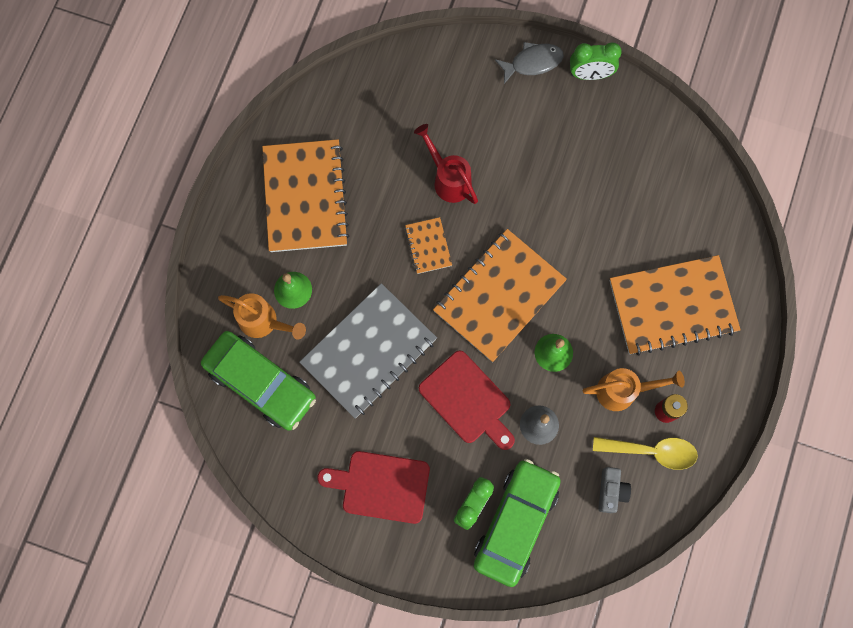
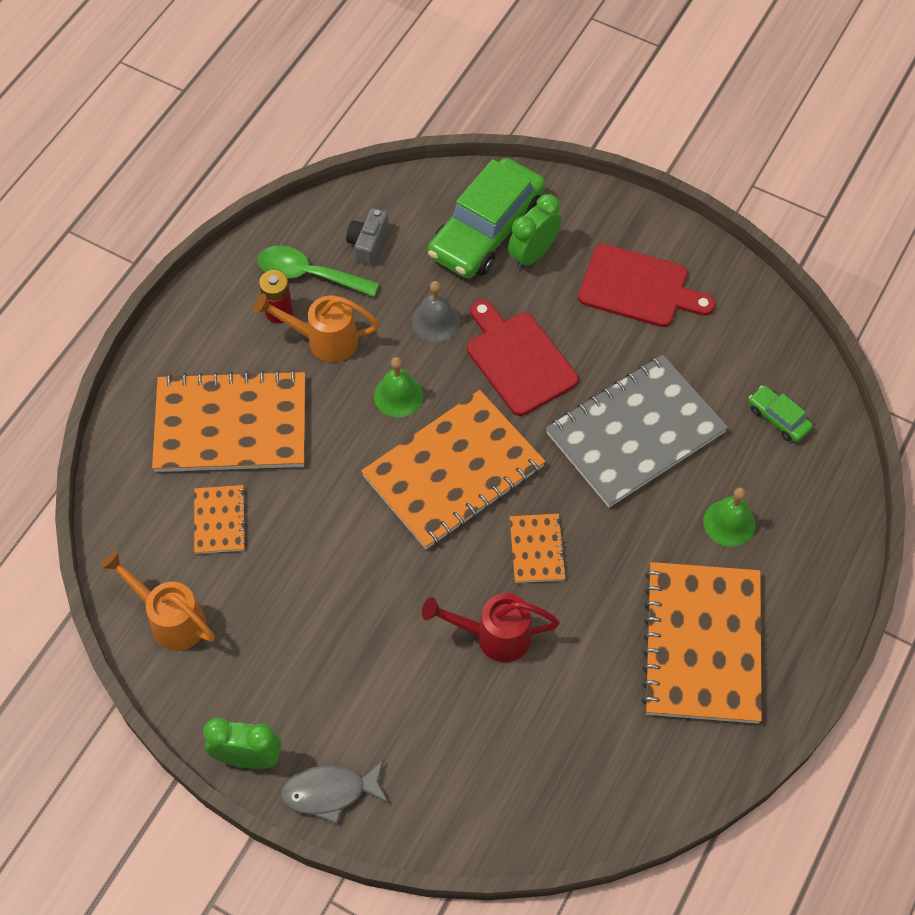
camera: 170 degrees left, 15 degrees down
green car [201,331,316,431] -> green car [748,385,813,442], size x0.44
orange watering can [218,293,306,340] -> orange watering can moved to [101,550,215,651]
red watering can [414,124,478,204] -> red watering can turned 120 degrees clockwise [422,593,560,662]
yellow spoon [593,437,698,470] -> green spoon [257,246,379,297]
none -> orange notebook [194,485,247,554]

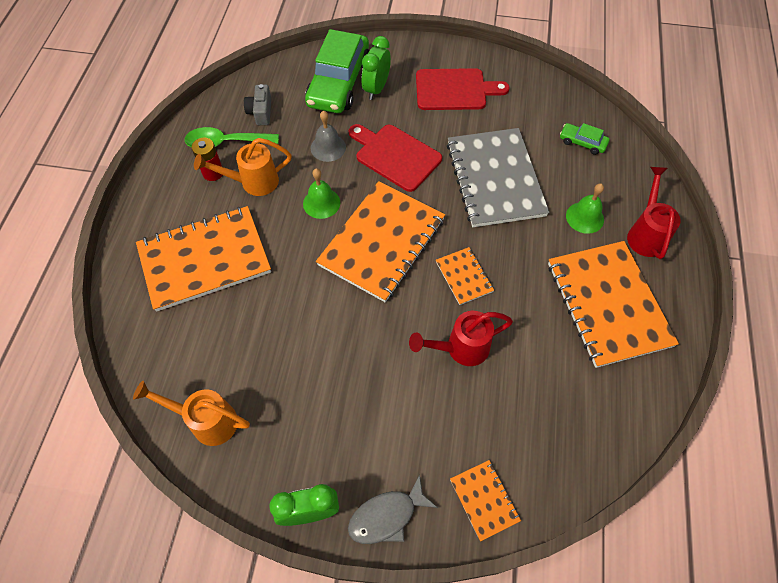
camera: 20 degrees left, 0 degrees up
orange notebook [194,485,247,554] -> orange notebook moved to [450,460,521,541]
grey notebook [546,355,728,508] -> grey notebook turned 45 degrees counterclockwise [447,128,549,227]
none -> red watering can [627,167,681,259]

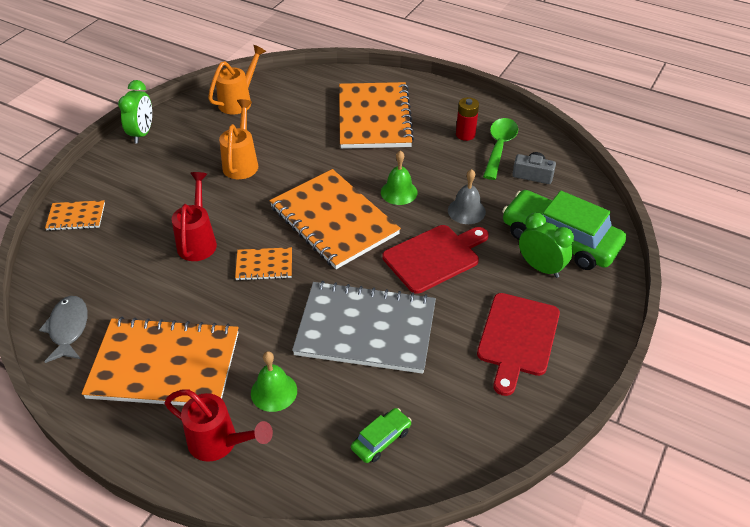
camera: 110 degrees right, 15 degrees down
orange watering can [194,138,292,196] -> orange watering can moved to [219,99,258,179]
grey fish [348,474,438,544] -> grey fish moved to [39,296,88,363]

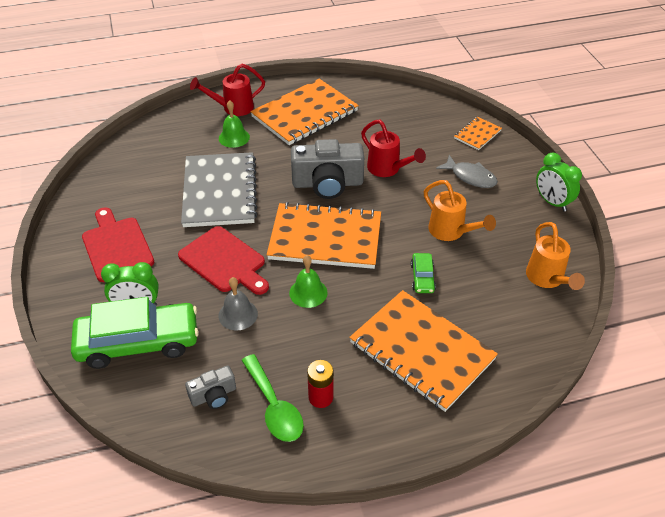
camera: 135 degrees right, 0 degrees up
grey fish [39,296,88,363] -> grey fish moved to [436,155,498,188]
orange notebook [235,247,292,281] -> grey camera [291,139,364,199]
grey notebook [292,281,436,374] -> grey notebook turned 60 degrees counterclockwise [181,152,258,227]
green car [351,408,411,463] -> green car moved to [411,253,436,293]
red cutting board [383,225,489,294] -> red cutting board turned 60 degrees counterclockwise [178,226,269,295]

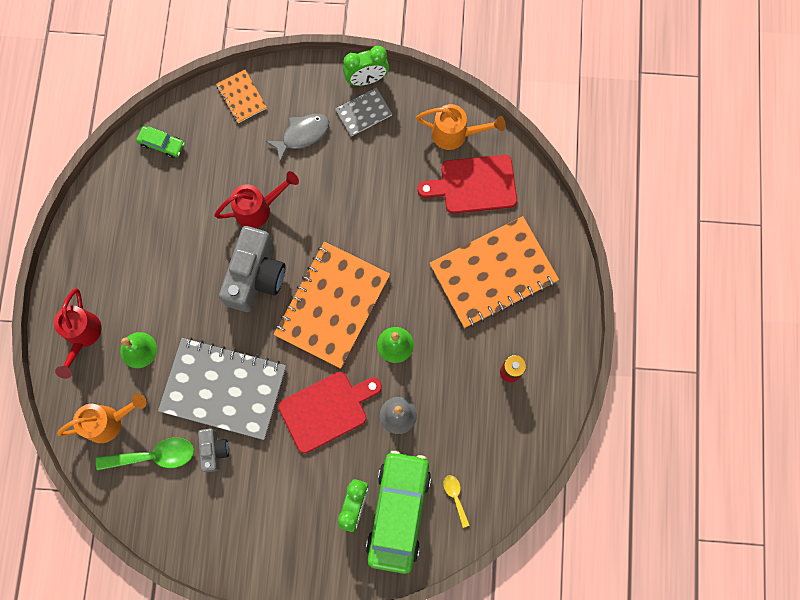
camera: 70 degrees left, 30 degrees up
red cutting board [82,207,154,282] -> red cutting board moved to [417,155,517,214]
grey camera [185,365,236,409] -> grey camera moved to [198,428,229,472]
green spoon [241,354,304,442] -> green spoon moved to [96,437,194,471]
orange notebook [250,79,359,145] -> none
green car [411,253,436,293] -> green car moved to [136,126,185,158]
orange watering can [424,180,496,241] -> orange watering can moved to [57,393,147,443]
none -> grey notebook [335,87,392,136]
none -> yellow spoon [444,475,469,528]

